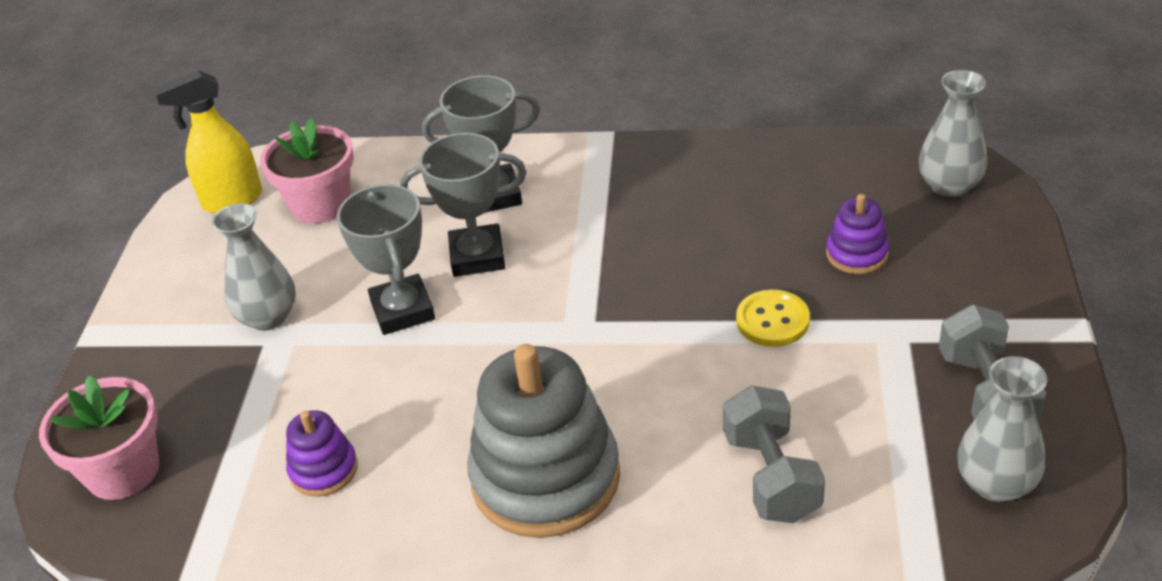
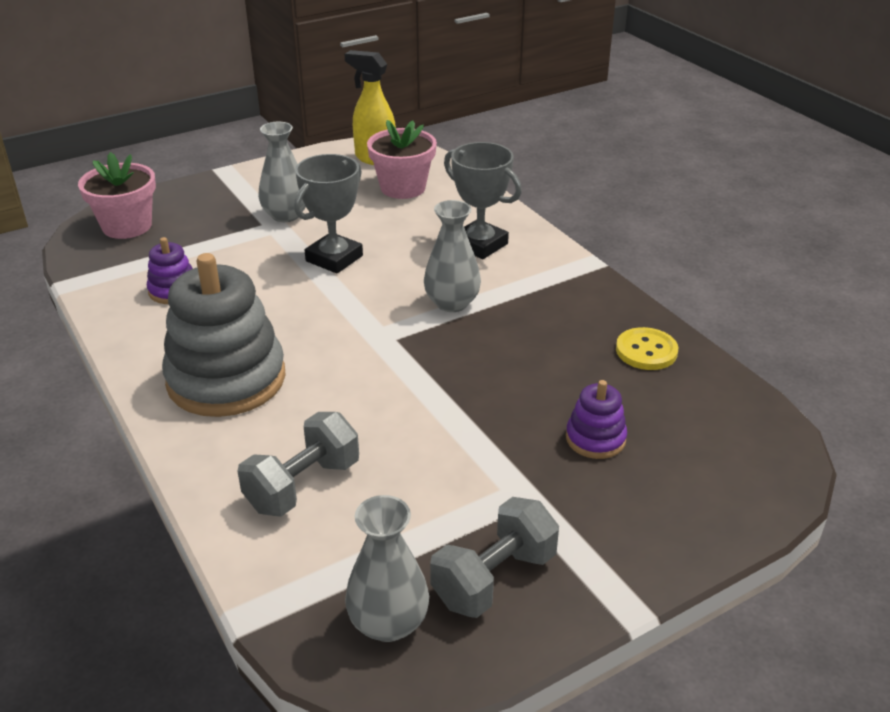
camera: 50 degrees right, 5 degrees down
grey trophy [400,133,527,277] -> none
yellow button [736,290,810,347] -> yellow button moved to [616,327,678,370]
grey vase [919,70,988,197] -> grey vase moved to [424,200,481,312]

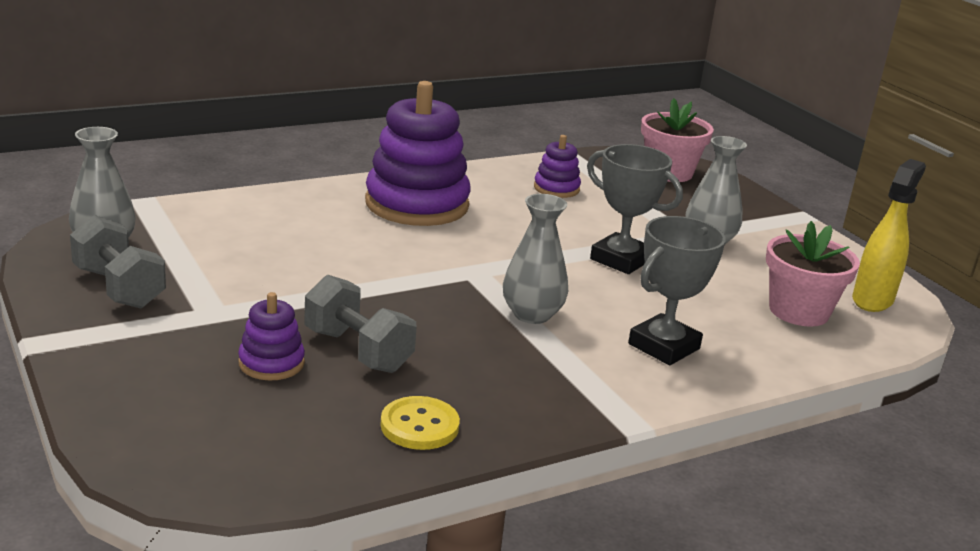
camera: 90 degrees right, 10 degrees down
grey stacking toy [162,253,286,417] -> purple stacking toy [365,81,471,226]
grey dumbbell [238,412,359,517] -> grey dumbbell moved to [304,275,417,373]

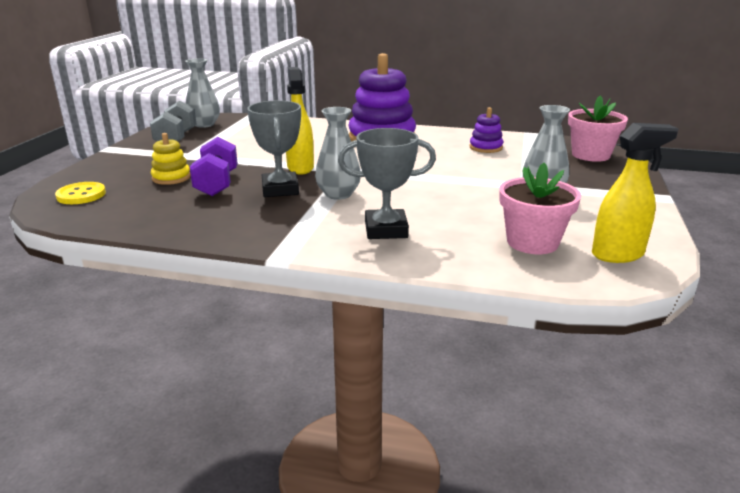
camera: 45 degrees right, 0 degrees up
purple stacking toy [238,292,305,381] -> yellow stacking toy [151,133,191,185]
grey dumbbell [304,275,417,373] -> purple dumbbell [190,137,238,196]
yellow button [380,396,460,450] -> yellow button moved to [55,182,106,204]
grey trophy [587,144,683,274] -> grey trophy moved to [247,101,301,197]
none -> yellow spray bottle [286,67,314,175]

